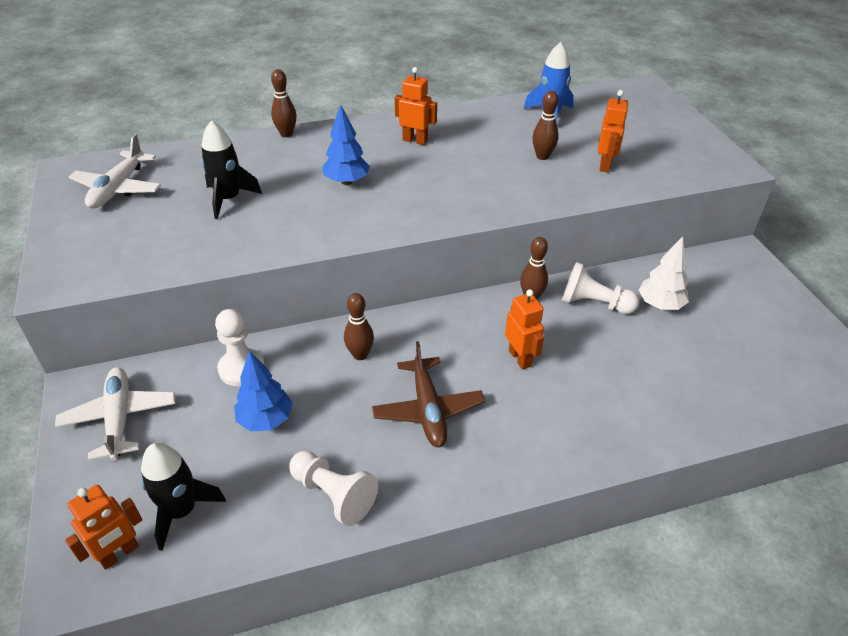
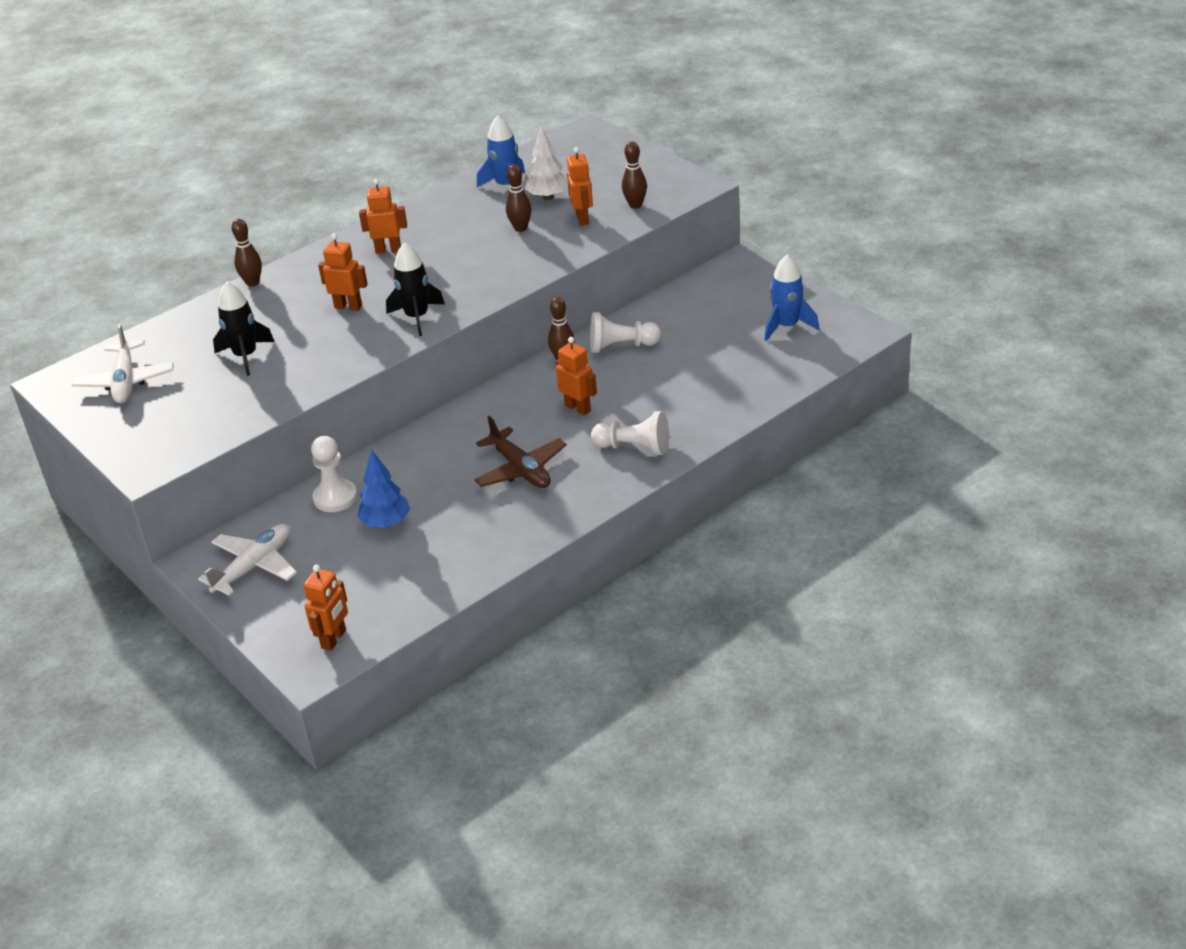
camera: 20 degrees left, 5 degrees down
white plane [55,367,175,461] -> white plane turned 75 degrees clockwise [198,524,297,596]
black rocket [141,443,226,551] -> black rocket moved to [386,242,445,336]
white pawn [289,451,378,526] -> white pawn moved to [591,411,669,455]
blue tree [322,105,370,185] -> orange robot [318,234,368,311]
brown bowling pin [344,293,374,360] -> brown bowling pin moved to [622,141,647,209]
white tree [639,236,689,310] -> white tree moved to [525,126,568,200]
none -> blue rocket [765,255,819,341]

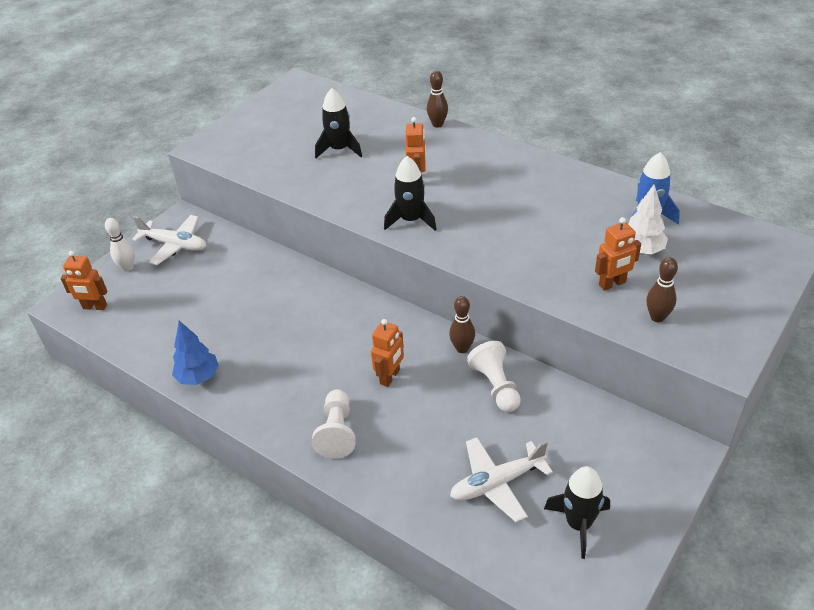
camera: 75 degrees right, 5 degrees up
white plane [72,324,174,403] -> white plane moved to [450,437,553,522]
white pawn [311,436,357,512] -> none
blue tree [357,450,410,528] -> blue tree moved to [172,321,219,385]
orange robot [359,179,407,254] -> none
brown plane [474,416,567,488] -> none
brown bowling pin [506,164,532,232] -> none
blue rocket [765,255,819,341] -> black rocket [544,466,610,559]
none -> white bowling pin [105,218,135,271]

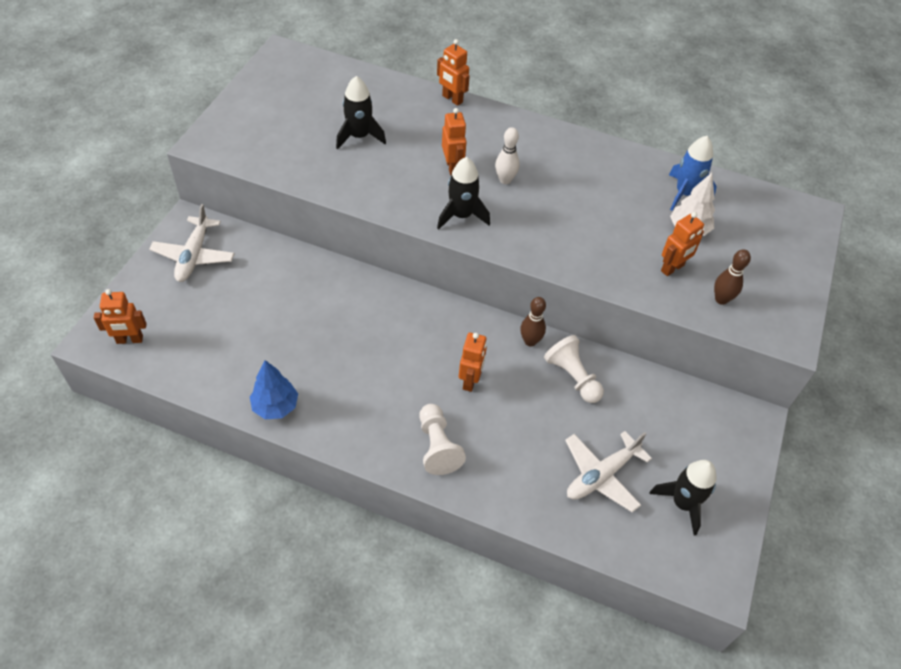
camera: 20 degrees left, 10 degrees up
white bowling pin [105,218,135,271] -> white bowling pin moved to [495,127,520,184]
white plane [132,215,206,265] -> white plane turned 90 degrees clockwise [149,204,235,282]
brown bowling pin [427,71,448,128] -> orange robot [437,39,470,106]

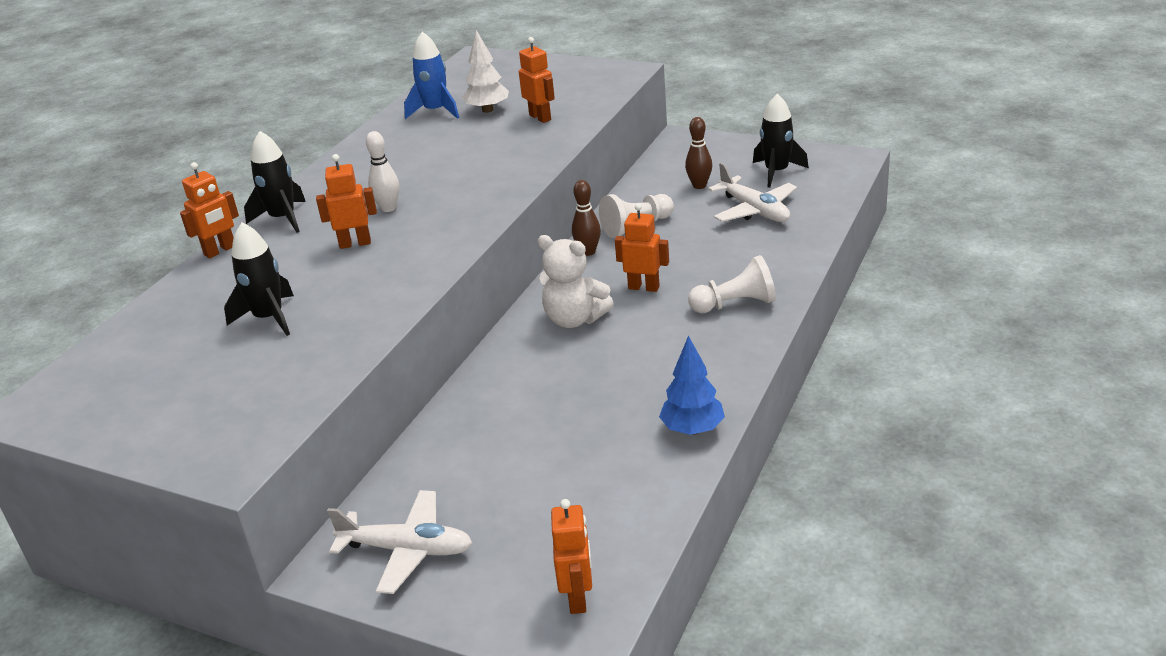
camera: 80 degrees left, 20 degrees down
black rocket [437,157,490,230] -> black rocket moved to [244,131,306,233]
brown bowling pin [714,249,751,305] -> brown bowling pin moved to [685,117,712,189]
none -> white teddy bear [538,235,614,328]

